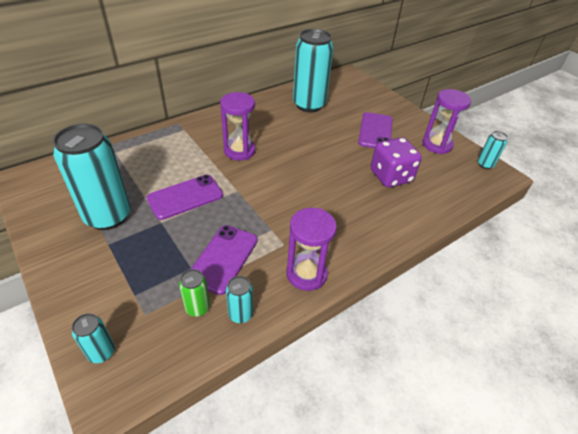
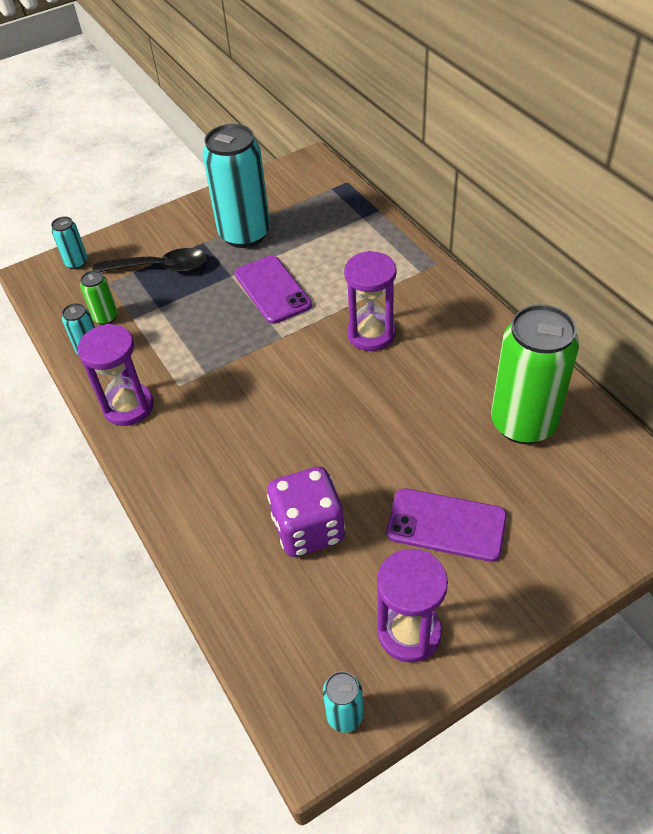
camera: 100 degrees right, 5 degrees up
purple phone [191,225,258,295] -> none
turquoise can [293,29,334,112] -> green can [491,304,579,444]
none -> black spoon [93,248,208,272]

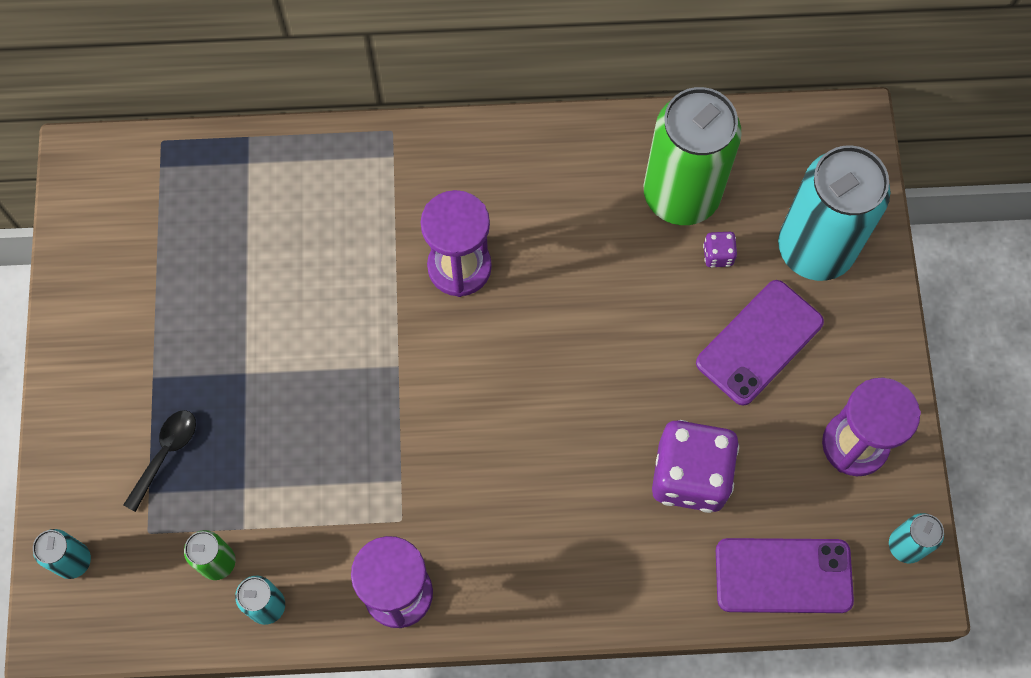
camera: 65 degrees left, 20 degrees up
black spoon [93,248,208,272] -> black spoon [123,410,196,512], size x0.63
turquoise can [203,124,270,248] -> turquoise can moved to [778,145,891,281]
purple phone [235,255,312,324] -> purple phone moved to [716,538,854,613]
none -> purple dice [703,232,737,268]

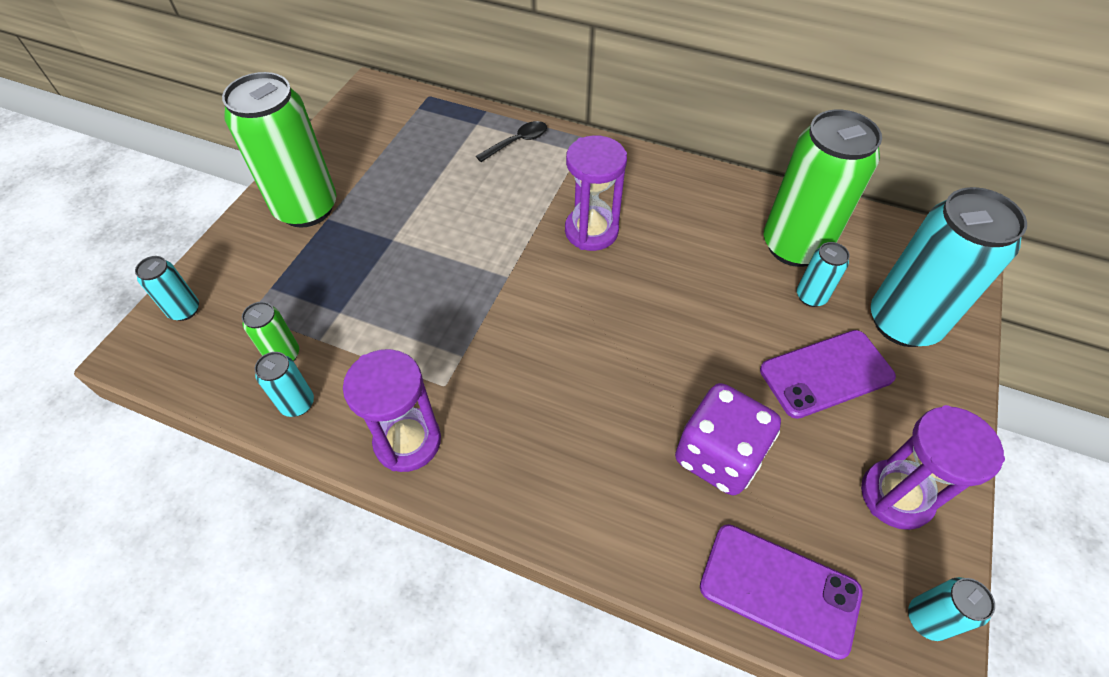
camera: 25 degrees right, 15 degrees down
black spoon [123,410,196,512] -> black spoon moved to [476,121,547,162]
purple dice [703,232,737,268] -> turquoise can [797,242,850,307]
none -> green can [222,72,337,228]

